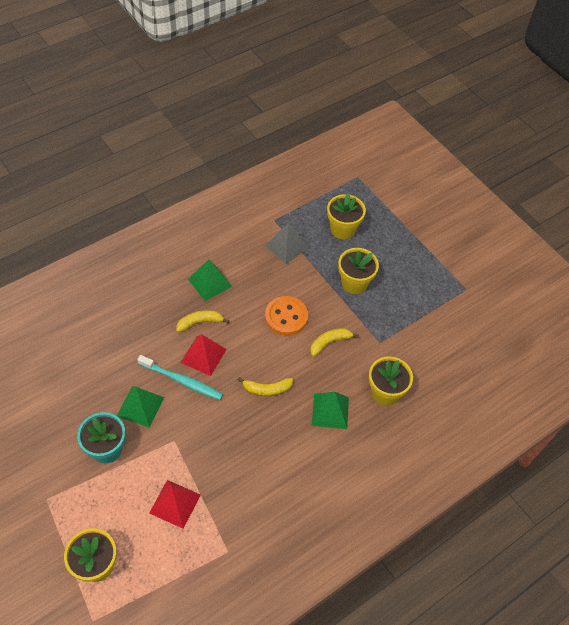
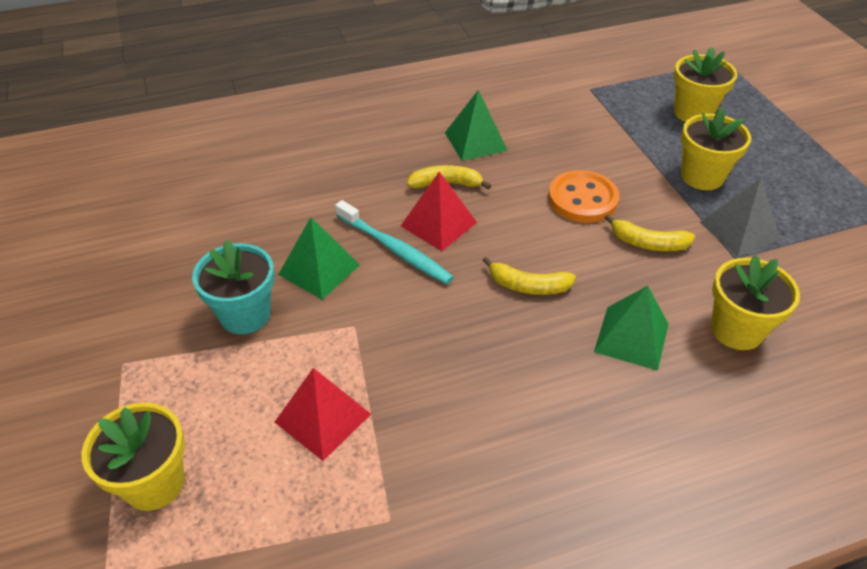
camera: 20 degrees right, 10 degrees down
grey pyramid [265,223,308,264] -> grey pyramid moved to [700,178,780,257]
yellow banana [310,328,359,357] -> yellow banana turned 150 degrees counterclockwise [605,214,695,251]

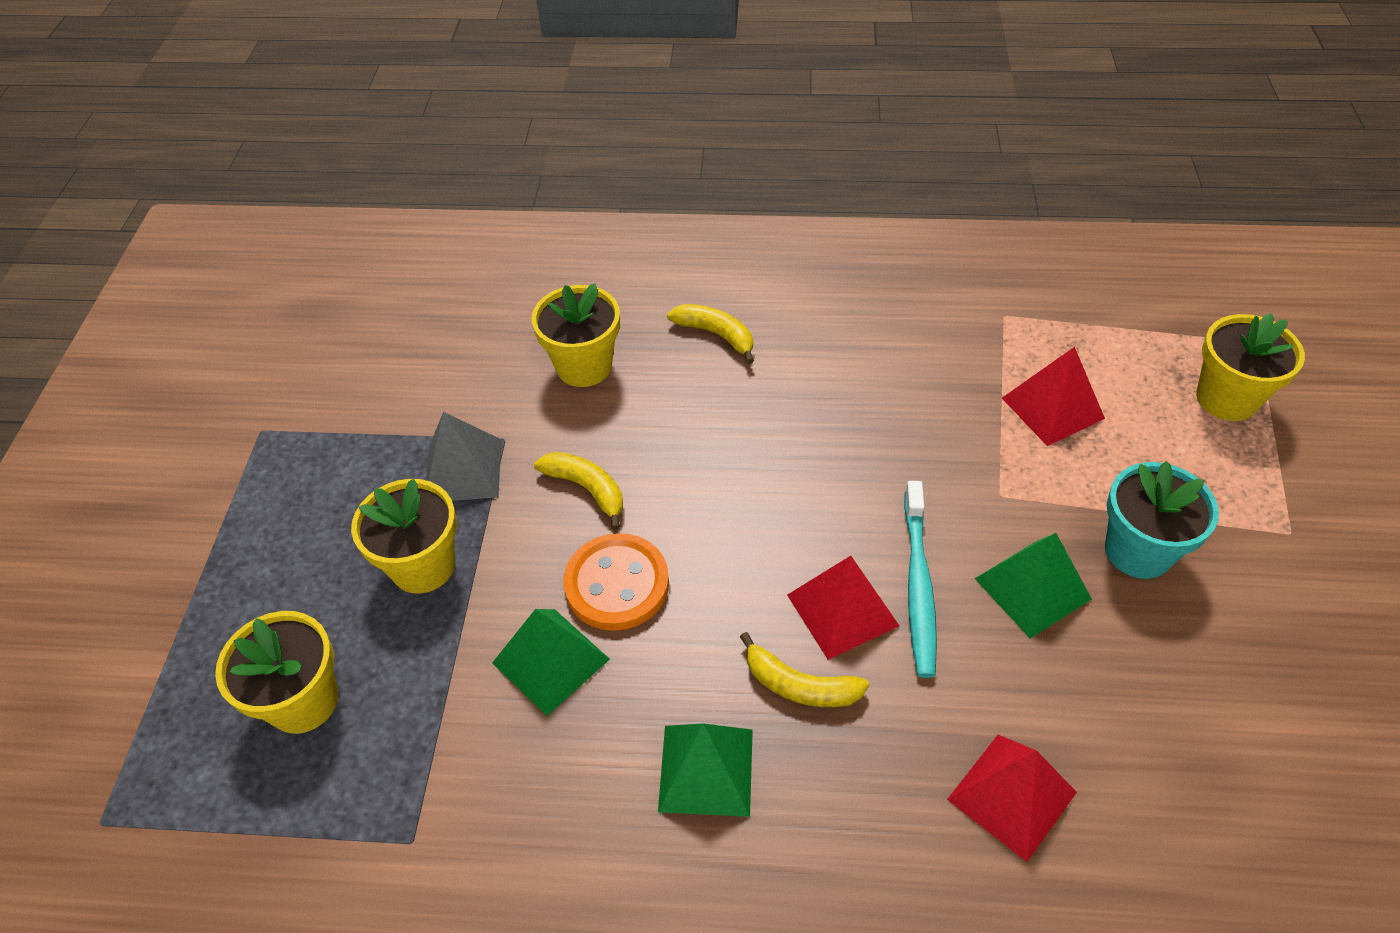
camera: 155 degrees left, 5 degrees up
turquoise toothbrush [335,200,454,285] -> turquoise toothbrush turned 150 degrees counterclockwise [904,481,937,678]
yellow banana [482,257,576,295] -> yellow banana moved to [667,304,754,364]
green pyramid [594,286,668,371] -> green pyramid moved to [492,609,610,716]
none -> red pyramid [947,735,1077,862]

